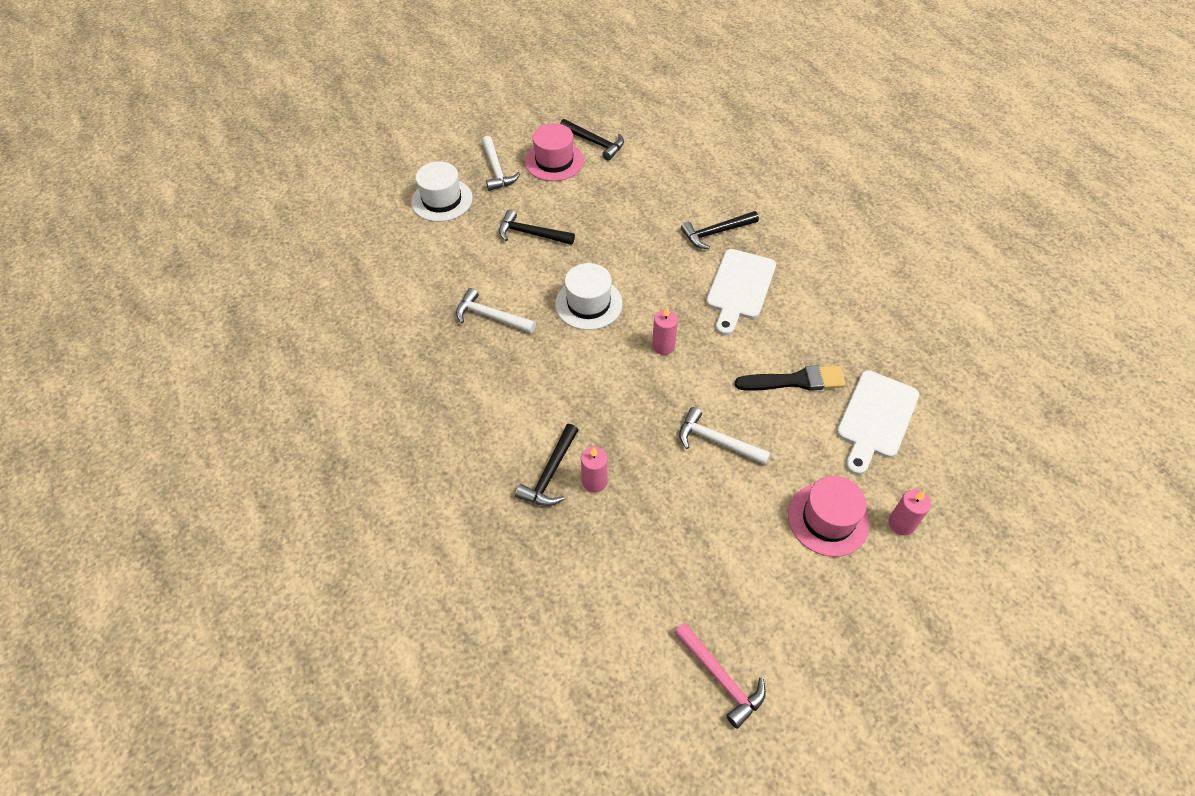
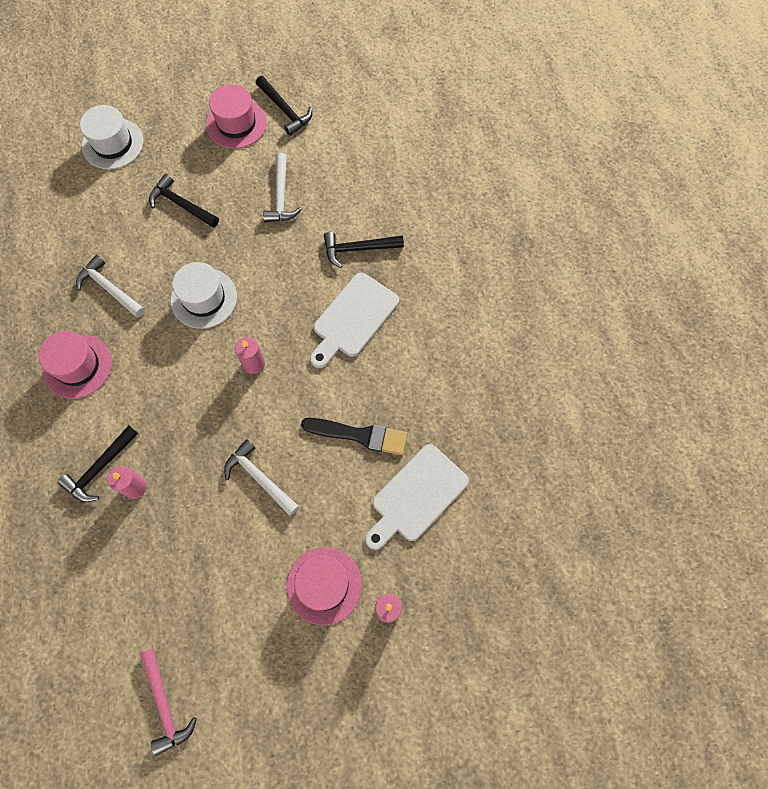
camera: 15 degrees right, 15 degrees up
white hammer [482,136,520,191] -> white hammer moved to [263,153,302,222]
none -> pink hat [39,331,112,399]

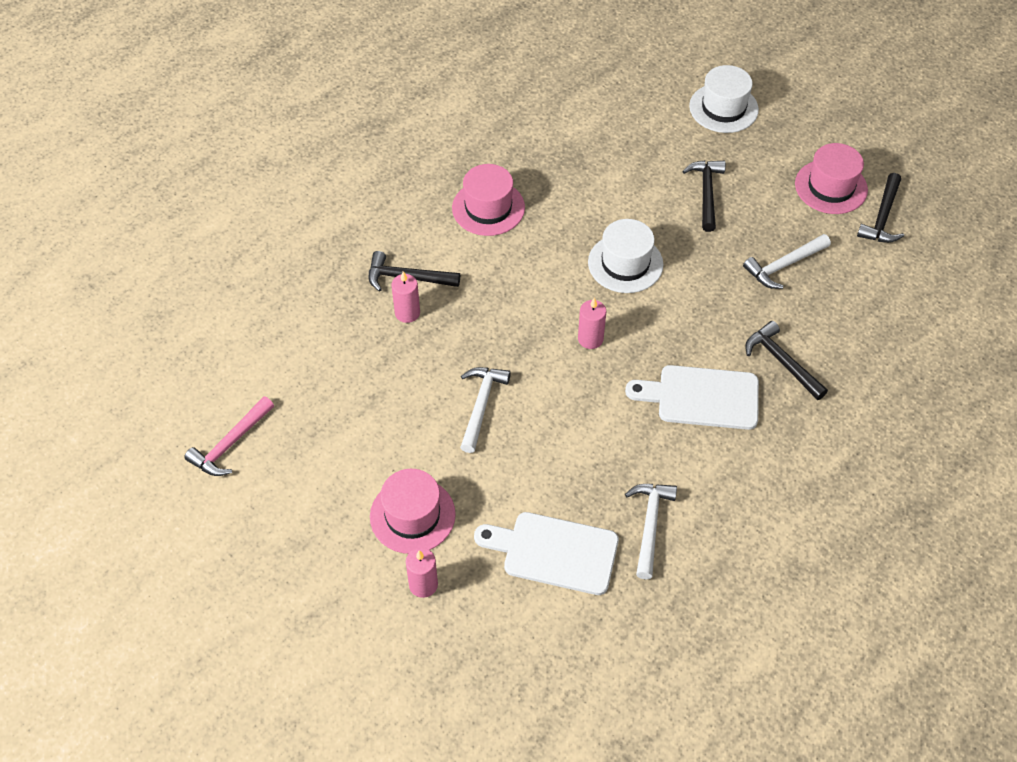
camera: 60 degrees right, 15 degrees down
white hammer [76,255,145,318] -> white hammer moved to [625,484,677,579]
black brush [301,418,407,455] -> none

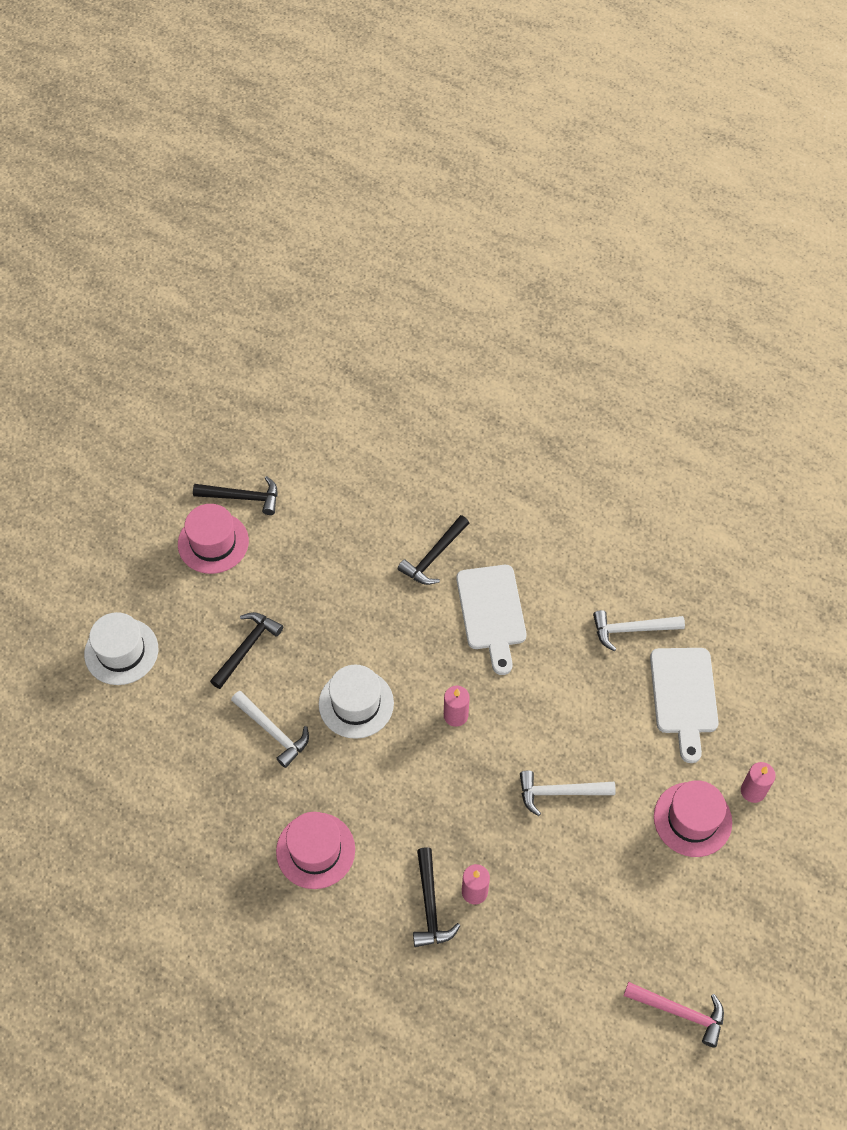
camera: 105 degrees left, 5 degrees up
black hammer [682,161,726,232] -> black hammer turned 135 degrees clockwise [210,612,283,689]
white hammer [743,234,831,289] -> white hammer moved to [231,691,309,768]

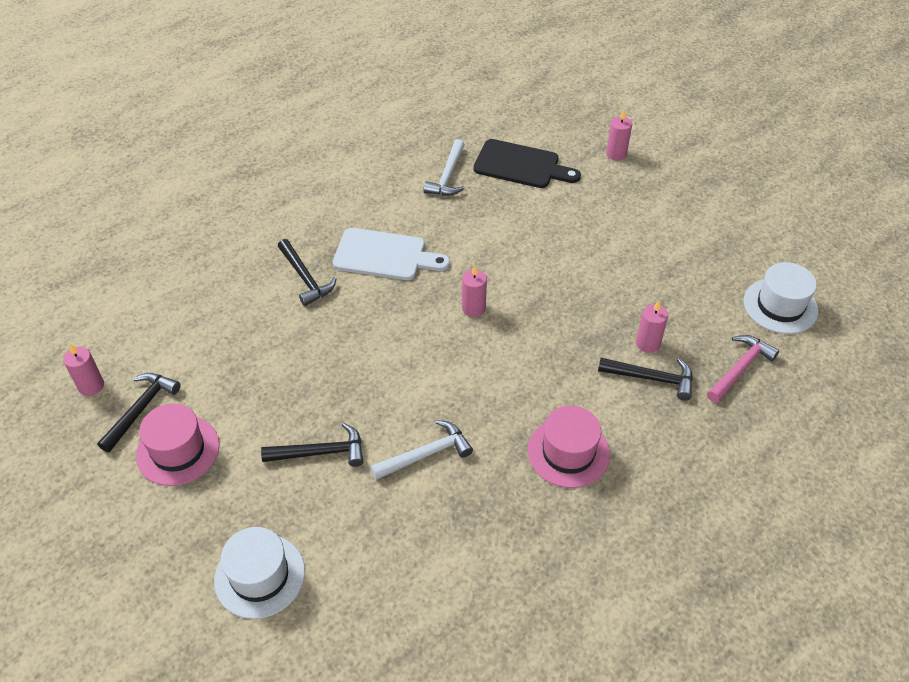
camera: 70 degrees left, 10 degrees down
black hammer [210,612,283,689] -> black hammer turned 120 degrees clockwise [261,423,364,467]
white hat [319,665,394,739] -> white hat moved to [744,262,818,334]
white hammer [520,770,616,816] -> none
pink hammer [624,982,724,1047] -> pink hammer moved to [707,335,779,403]
white cutting board [650,648,719,763] -> black cutting board [473,139,581,188]
pink hat [654,780,732,857] -> none
none -> pink candle [63,344,104,396]

